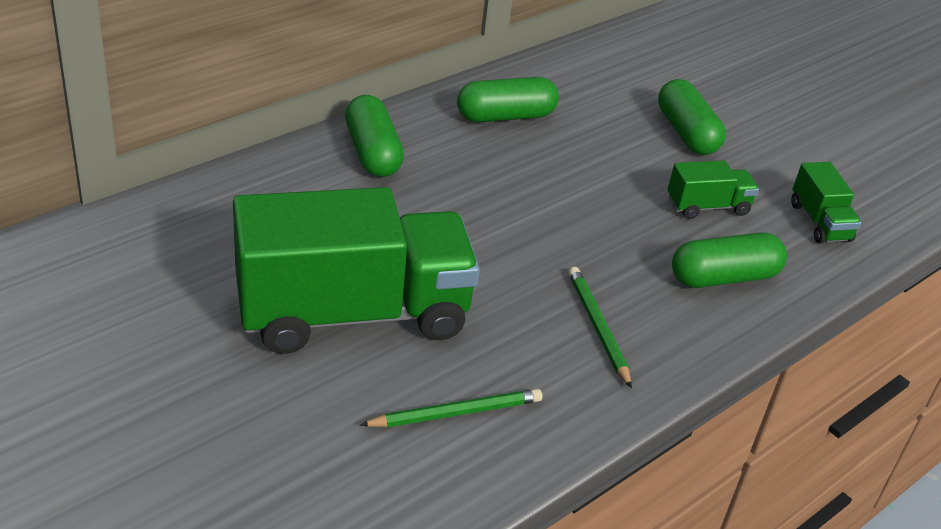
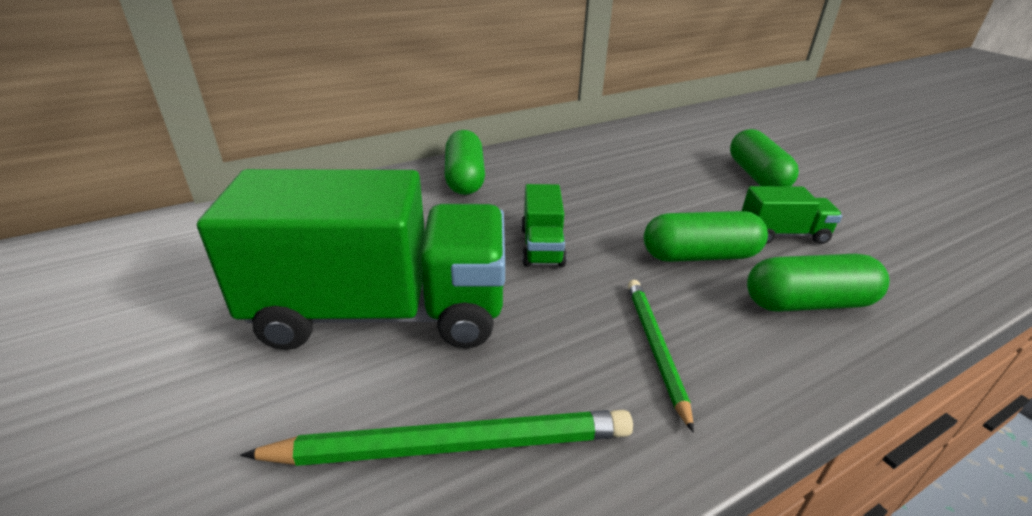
camera: 15 degrees right, 5 degrees down
green pencil [360,389,542,427] -> green pencil [240,410,633,466], size x1.54
green capsule [457,77,559,122] -> green capsule moved to [644,211,768,262]
green truck [791,162,861,244] -> green truck moved to [521,184,567,267]

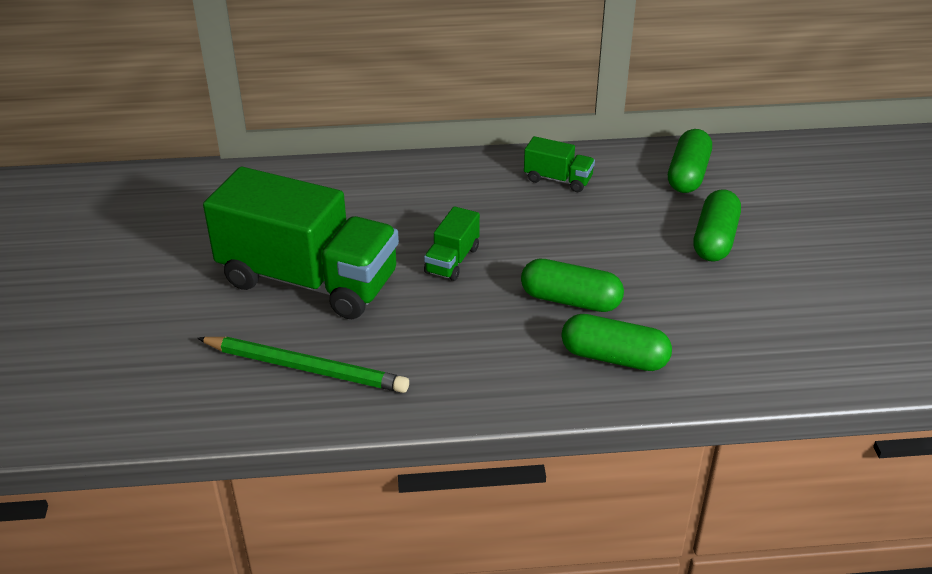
camera: 25 degrees right, 5 degrees up
green capsule [445,130,485,195] -> green capsule moved to [668,129,712,193]
green pencil [628,280,694,433] -> none
green truck [742,186,842,244] -> green truck moved to [524,136,595,192]

